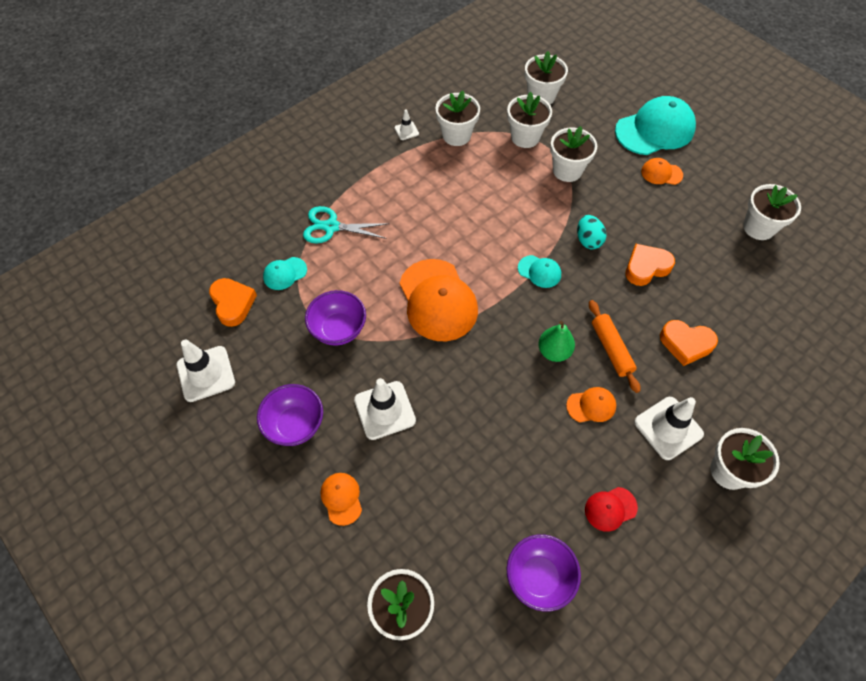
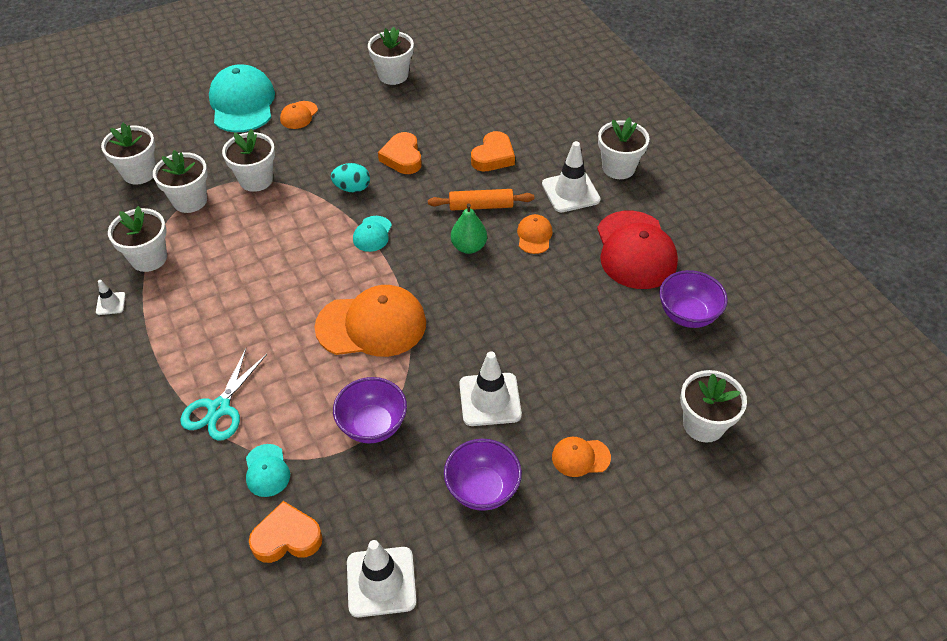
camera: 75 degrees left, 10 degrees down
turquoise cap [518,255,561,288] -> turquoise cap turned 150 degrees clockwise [353,216,392,252]
red cap [585,487,638,532] -> red cap [597,211,678,289], size x2.10

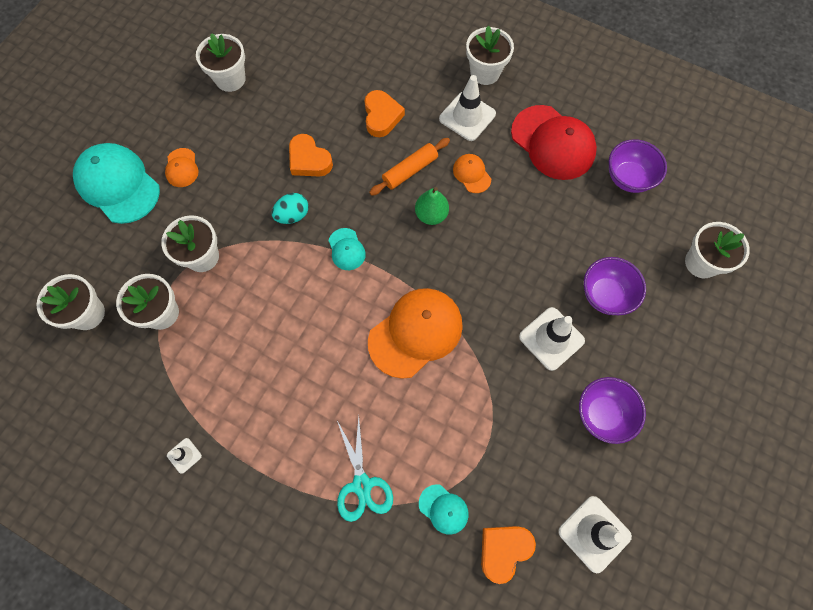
camera: 35 degrees left, 20 degrees up
white flower pot [108,206,167,272] -> none
purple bowl [333,377,407,444] -> purple bowl moved to [584,257,646,315]
orange cap [552,437,611,477] -> none

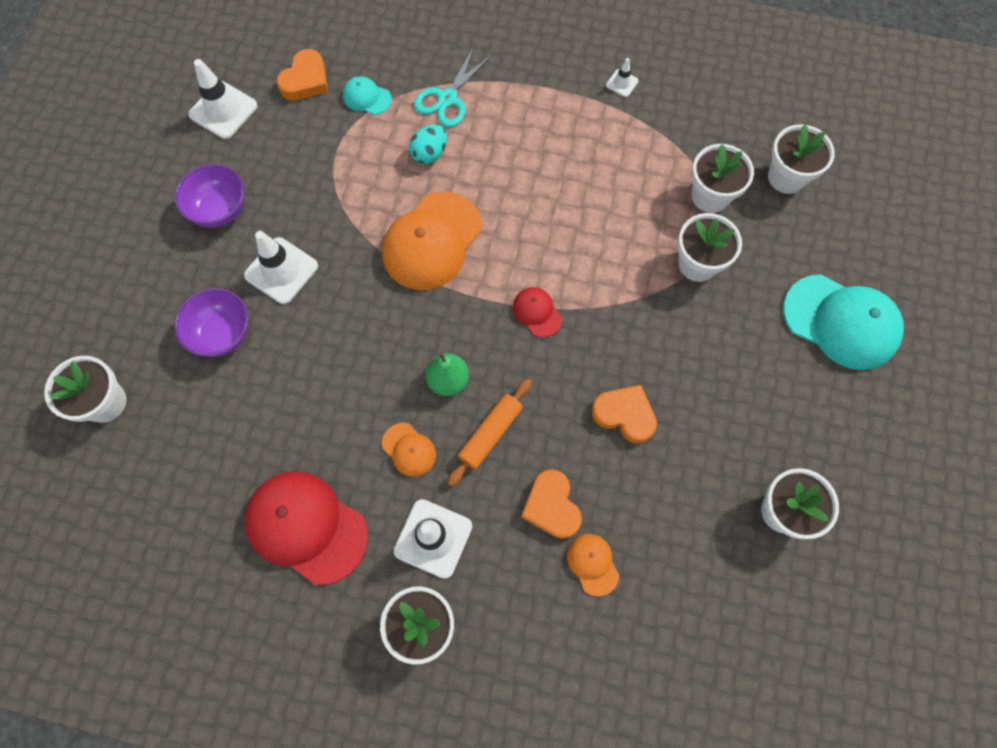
camera: 165 degrees right, 0 degrees up
orange cap [165,148,199,187] -> orange cap moved to [567,534,619,596]
turquoise egg [272,193,309,224] -> turquoise egg moved to [409,124,447,164]
turquoise cap [328,228,366,270] -> red cap [513,287,562,337]
turquoise scissors [337,416,393,522] -> turquoise scissors turned 120 degrees counterclockwise [414,47,493,127]
purple bowl [609,139,667,193] -> none

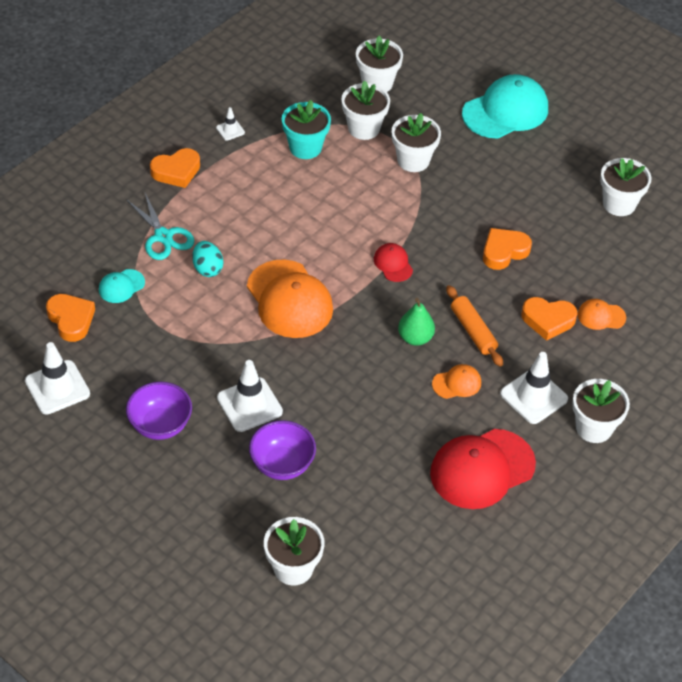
camera: 65 degrees left, 20 degrees down
red cap [513,287,562,337] -> red cap turned 75 degrees clockwise [374,243,413,282]
none -> orange heart [150,148,200,188]
none -> turquoise flower pot [282,100,331,159]

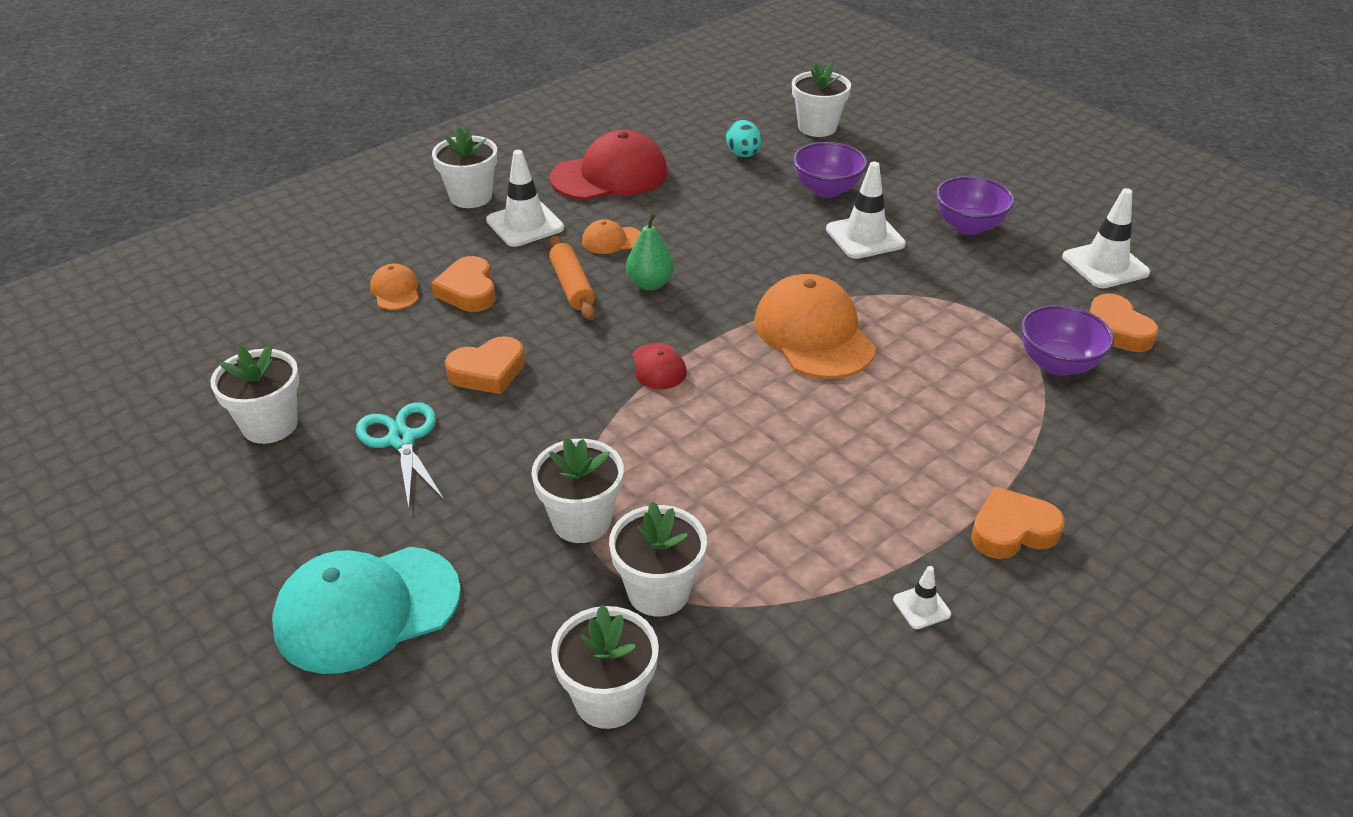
camera: 170 degrees left, 10 degrees down
turquoise cap [99,269,145,303] -> purple bowl [1021,305,1114,376]
turquoise scissors [126,193,194,260] -> turquoise scissors moved to [356,402,444,508]
turquoise egg [192,241,223,277] -> turquoise egg moved to [726,120,761,157]
turquoise flower pot [282,100,331,159] -> none
orange heart [521,297,578,341] -> orange heart turned 120 degrees counterclockwise [431,256,495,312]
orange cap [577,299,626,330] -> orange cap turned 120 degrees counterclockwise [370,264,419,310]

